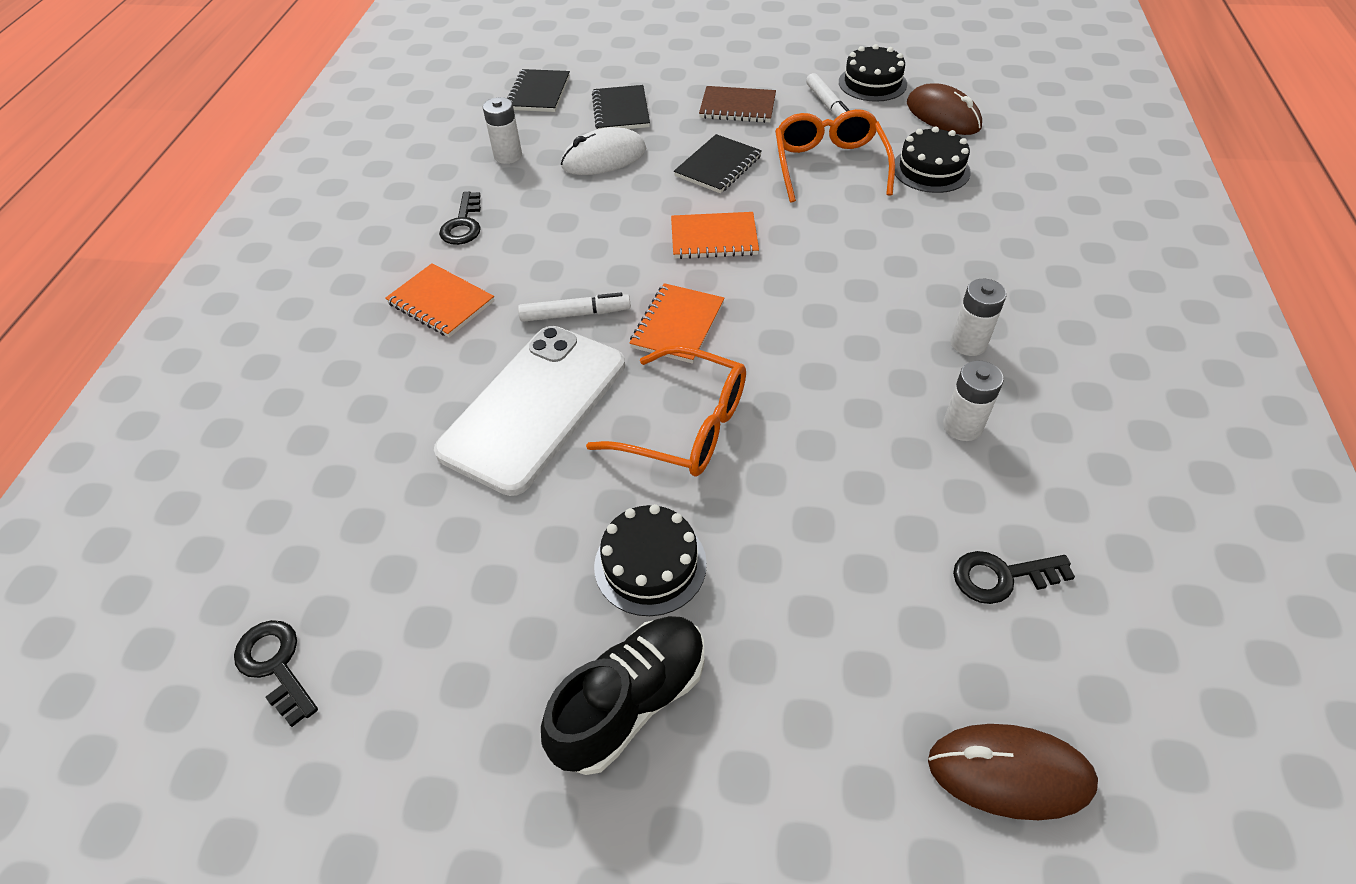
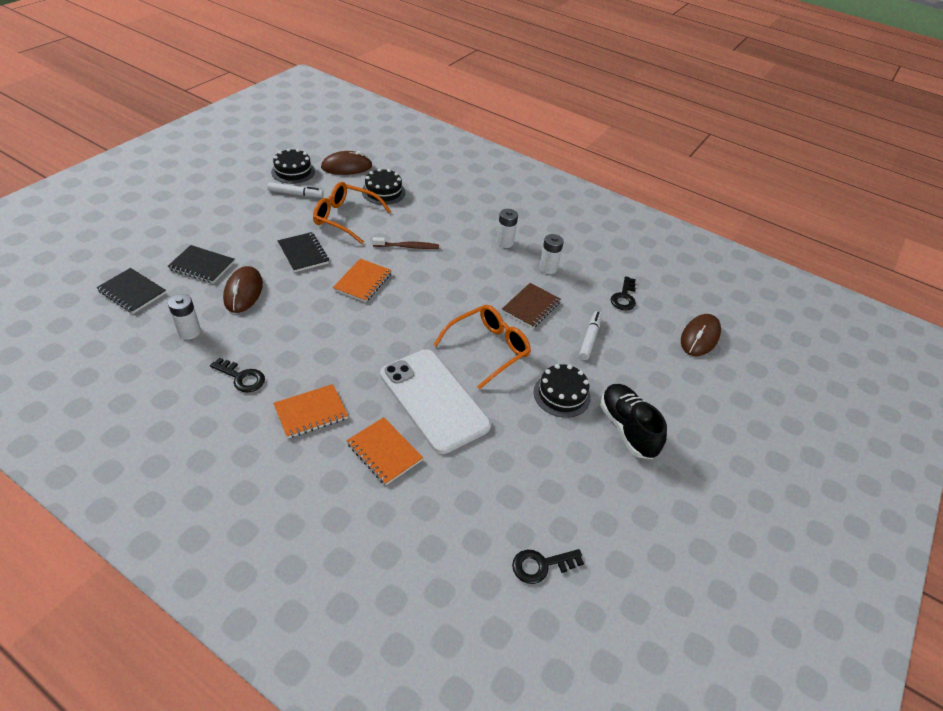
camera: 70 degrees left, 5 degrees down
white marker [518,293,631,322] -> white marker moved to [579,311,602,360]
white mouse [561,127,646,175] -> brown mouse [223,266,263,313]
orange notebook [630,283,724,364] -> orange notebook moved to [346,417,423,485]
brown notebook [699,86,776,123] -> brown notebook moved to [502,283,561,329]
none -> brown toothbrush [372,237,439,249]

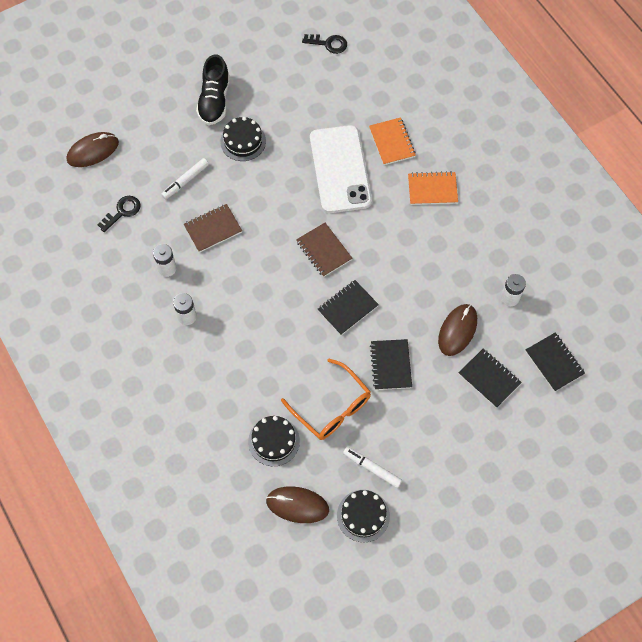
camera: 150 degrees left, 20 degrees up
black key [210,357,265,392] -> none
orange notebook [333,259,392,302] -> black notebook [318,280,379,335]
brown toothbrush [372,237,439,249] -> none
orange glasses [433,305,531,389] -> none
none -> brown notebook [296,223,353,277]

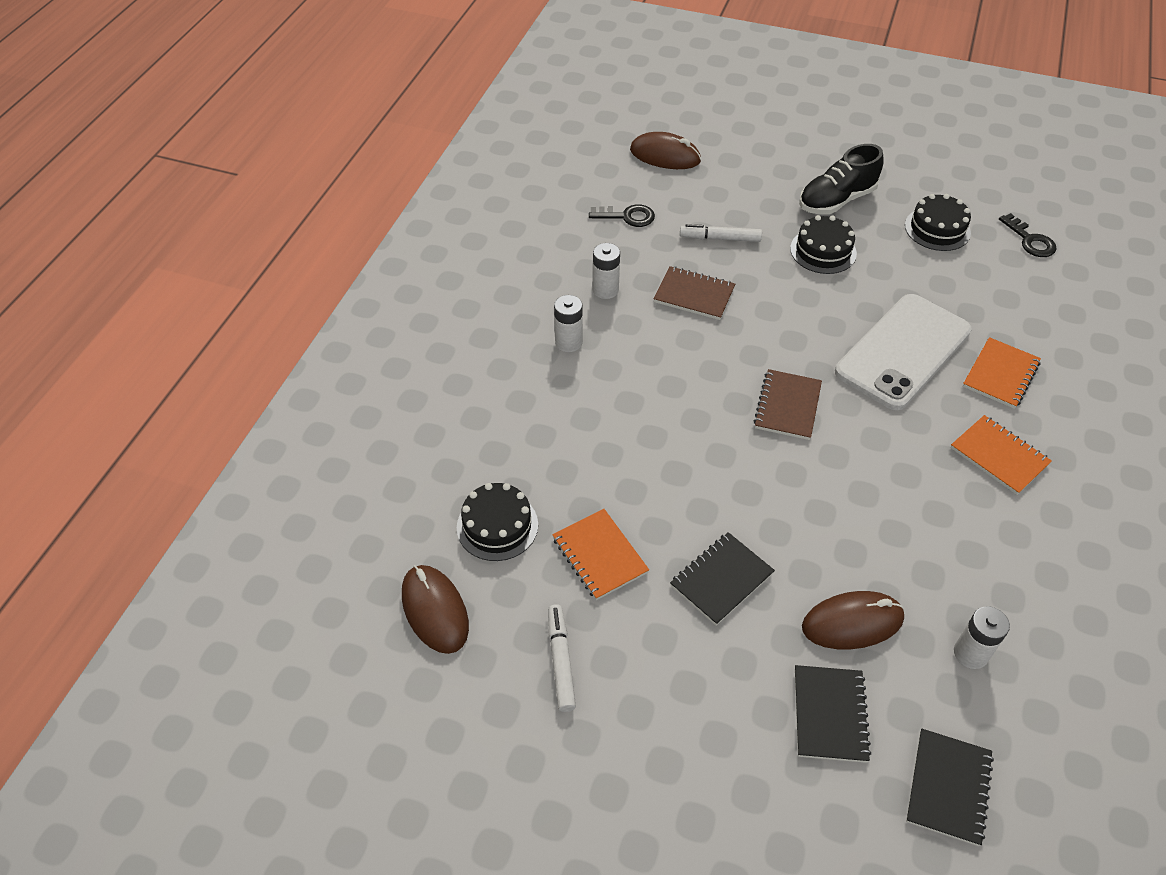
camera: 50 degrees right, 15 degrees down
orange glasses [281,359,371,440] -> orange notebook [552,509,649,600]
black notebook [318,280,379,335] -> none
black cake [337,490,390,542] -> black cake moved to [905,194,971,251]

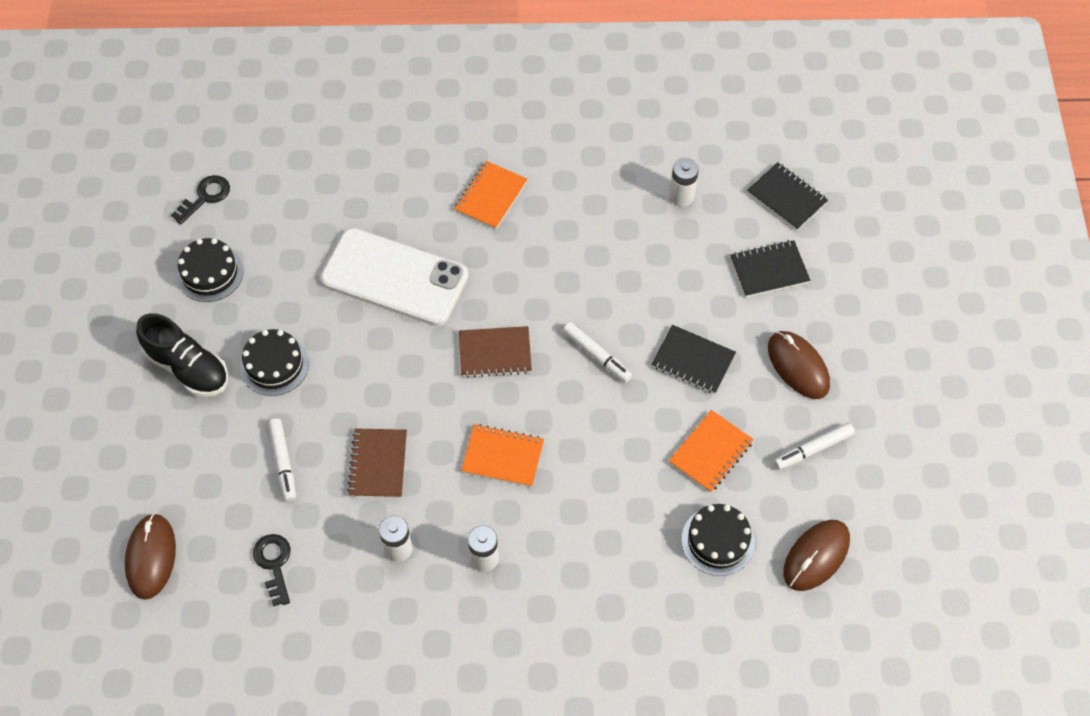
camera: 110 degrees left, 10 degrees up
brown mouse [802,591,904,650] -> brown mouse moved to [768,331,830,399]
black notebook [906,729,994,846] -> black notebook turned 45 degrees clockwise [747,162,828,230]
orange notebook [963,337,1041,409] -> orange notebook moved to [461,424,544,487]
none -> white marker [563,322,632,383]

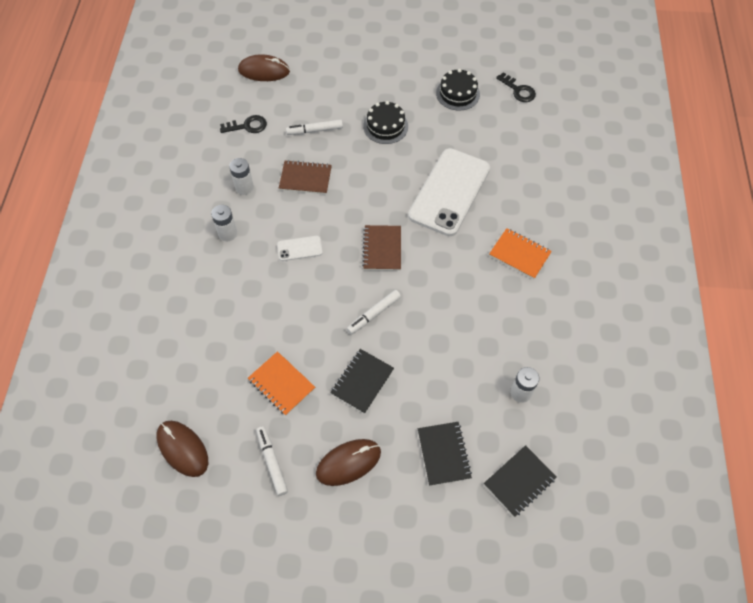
camera: 95 degrees right, 0 degrees up
black shoe [136,313,228,397] -> none
orange notebook [461,424,544,487] -> white phone [277,236,323,261]
black cake [681,504,755,576] -> none

